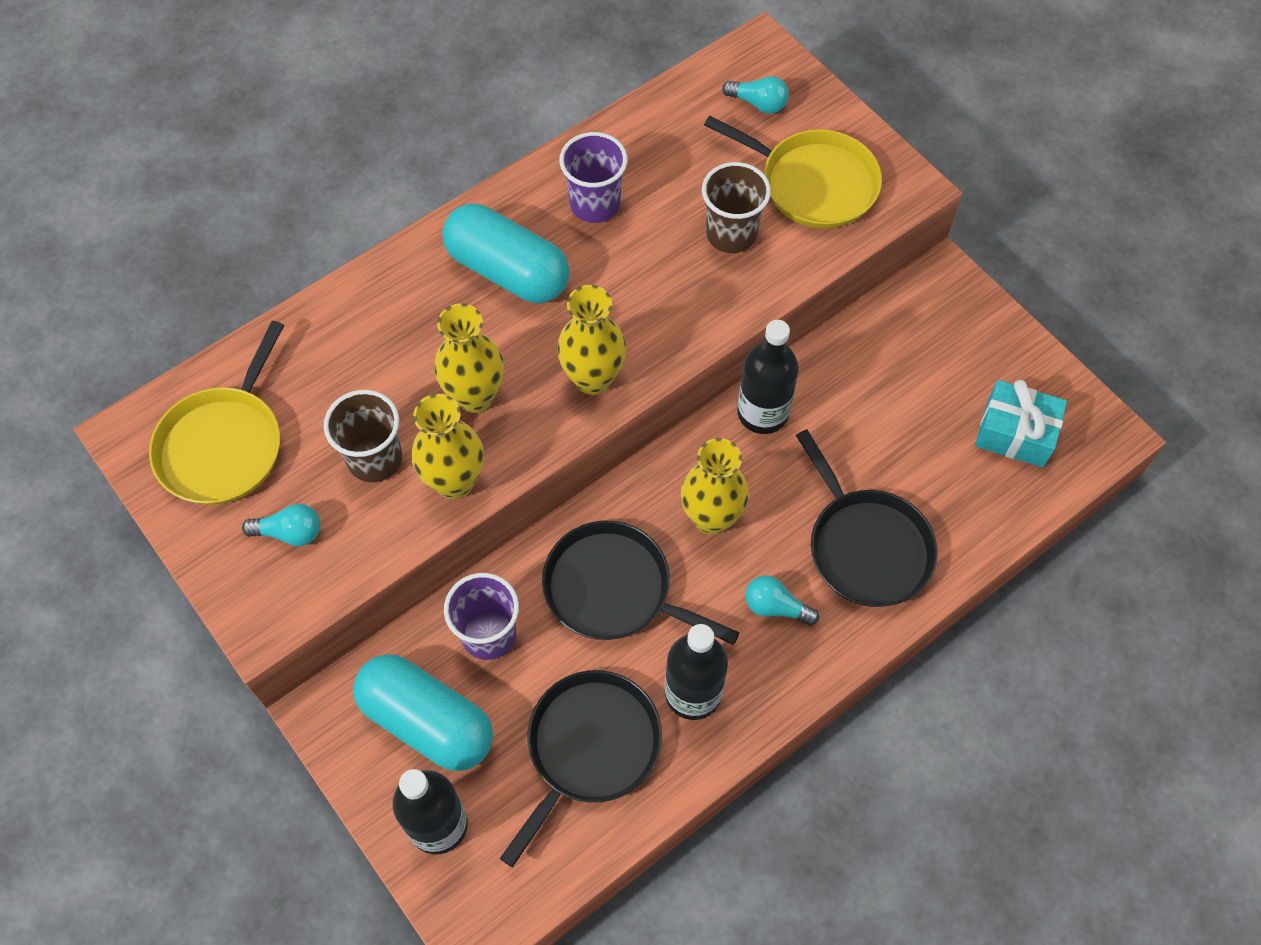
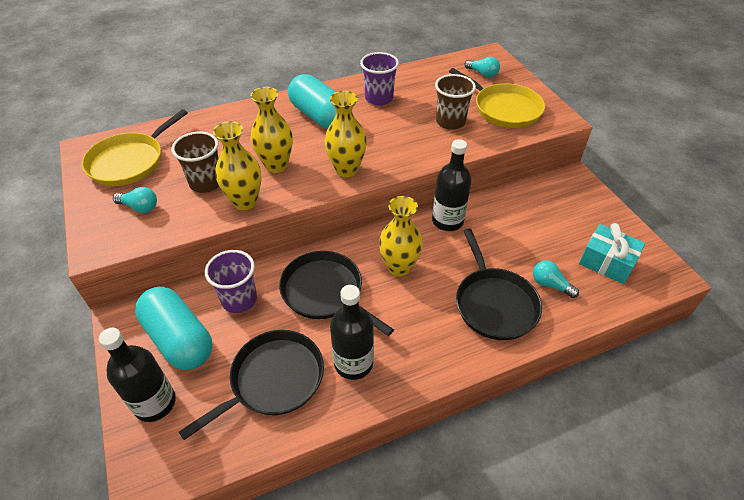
camera: 15 degrees right, 15 degrees down
turquoise light bulb [745,575,819,626] -> turquoise light bulb moved to [533,260,579,298]

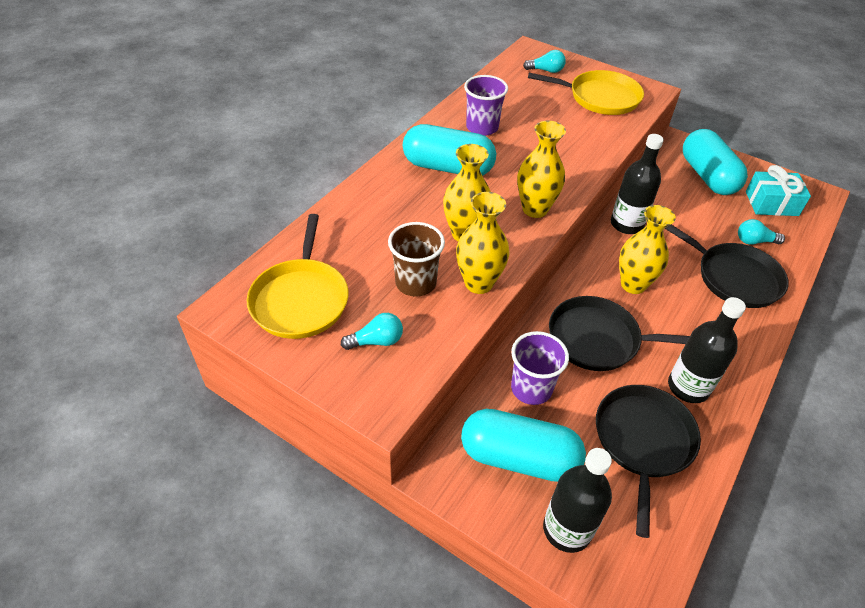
camera: 35 degrees left, 0 degrees up
brown cup [435,74,476,130] -> none
none -> turquoise capsule [683,129,748,195]

